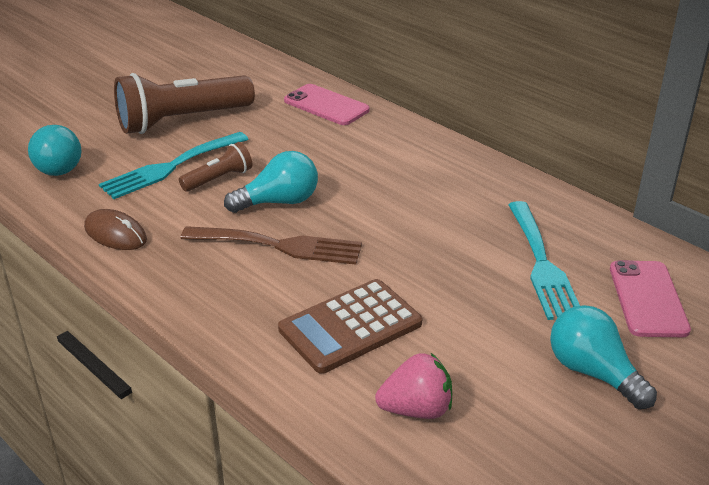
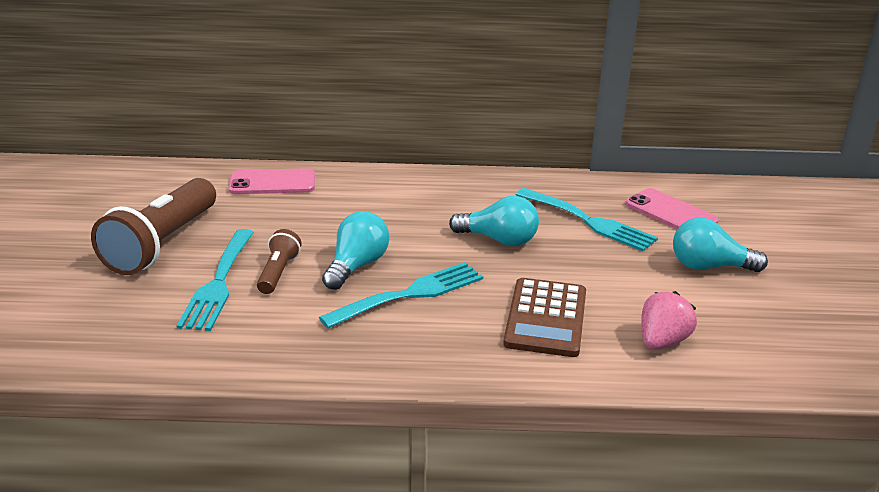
camera: 45 degrees left, 5 degrees down
turquoise light bulb [28,125,81,176] -> turquoise light bulb moved to [449,196,539,246]
brown mouse [84,209,147,250] -> none
brown fork [180,226,362,265] -> turquoise fork [319,262,483,328]

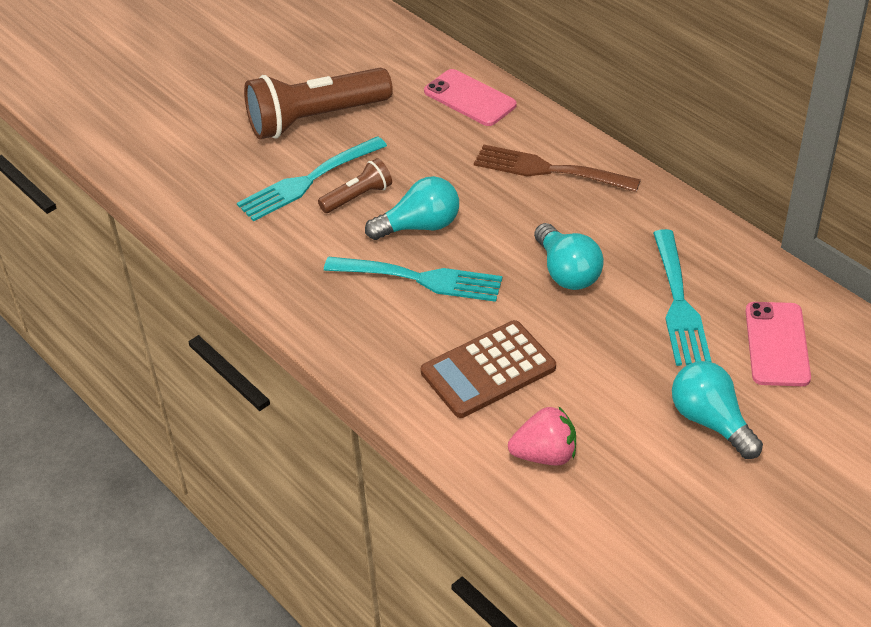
camera: 50 degrees right, 15 degrees up
none -> brown fork [474,144,641,192]

